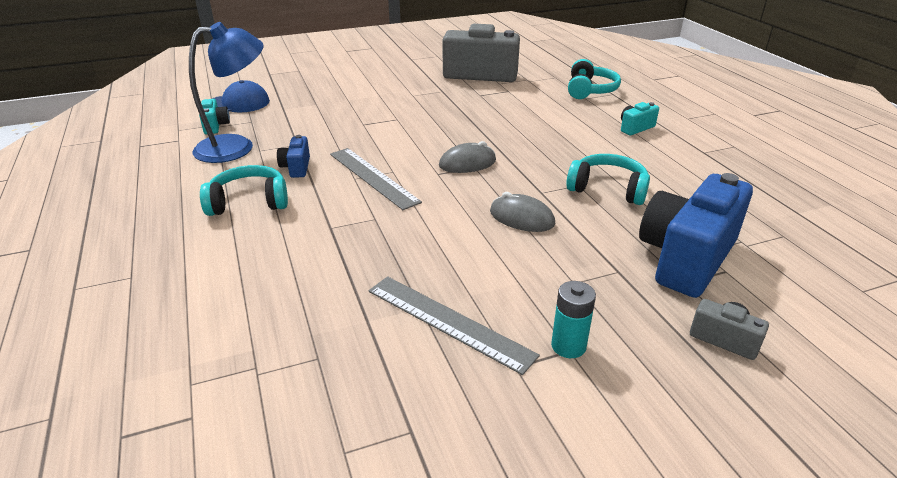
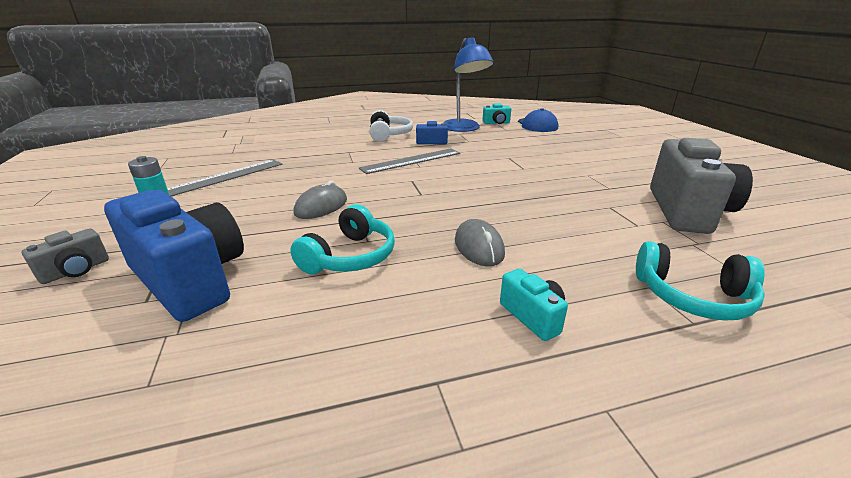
camera: 95 degrees right, 5 degrees down
turquoise headphones [200,165,288,216] -> white headphones [370,110,413,142]
grey mouse [439,141,496,173] -> grey mouse moved to [455,219,505,267]

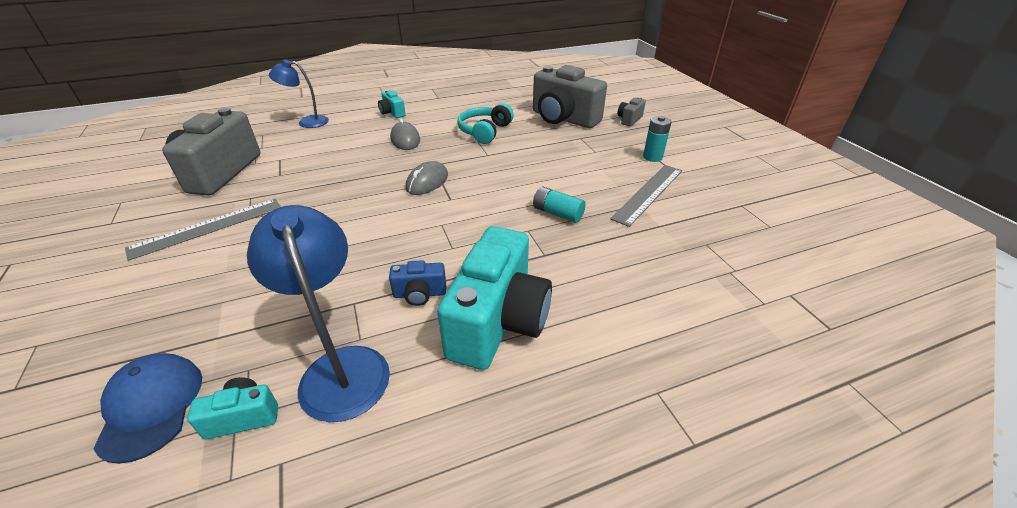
camera: 175 degrees right, 10 degrees up
blue camera [104,190,244,322] -> grey camera [533,65,607,128]
grey mouse [294,181,347,219] -> grey mouse moved to [406,161,448,195]
grey ruler [359,148,460,174] -> grey ruler moved to [125,199,281,261]
white headphones [370,110,413,142] -> turquoise camera [437,226,552,370]
turquoise headphones [636,241,765,321] -> blue lamp [269,60,329,128]
none -> turquoise battery [533,186,586,223]

